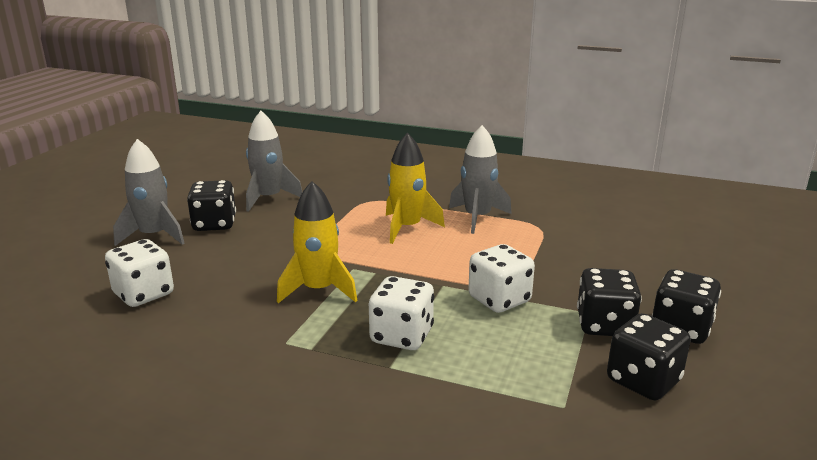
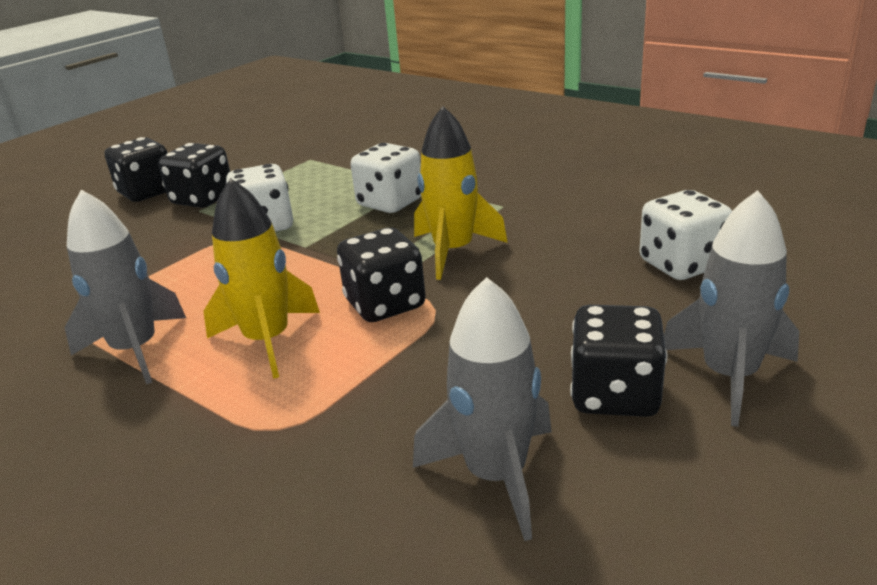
camera: 160 degrees left, 5 degrees up
black dice [607,313,691,400] -> black dice moved to [337,228,426,322]

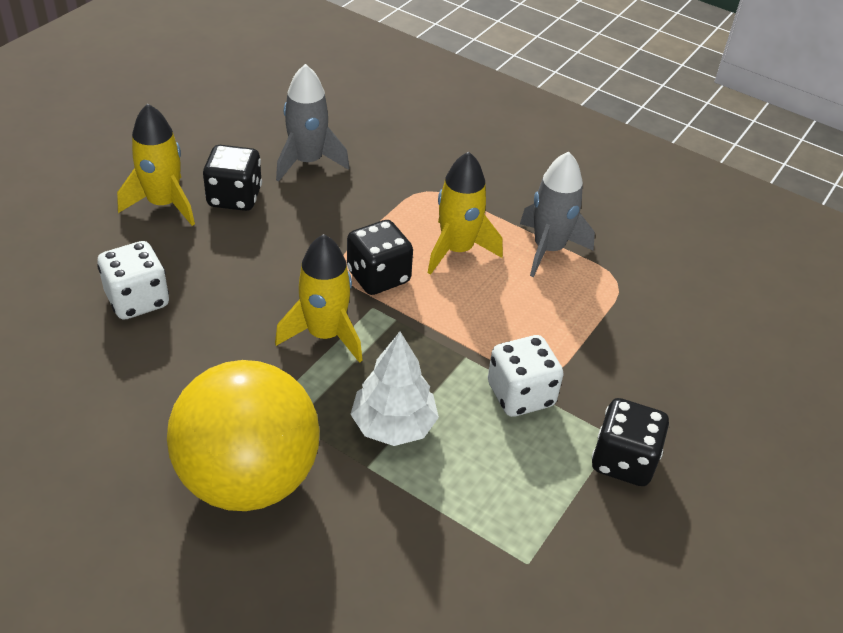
camera: 170 degrees right, 15 degrees up
black dice [105,137,168,202] -> none
white dice [351,143,421,213] -> white tree [350,332,439,446]
grey rocket [664,190,800,427] -> yellow rocket [117,104,195,226]
none -> yellow ball [167,360,320,511]

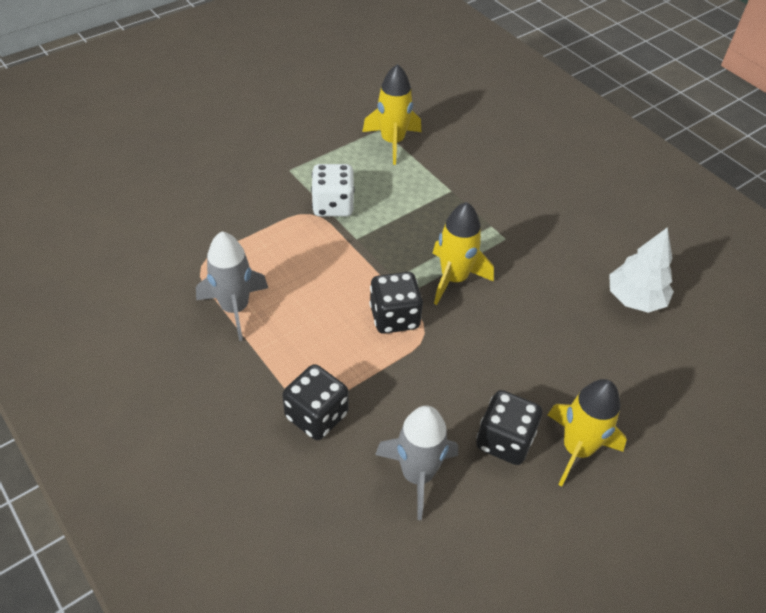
camera: 160 degrees left, 5 degrees up
white dice [97,241,169,320] -> none
yellow ball [167,360,320,511] -> none
white tree [350,332,439,446] -> white tree moved to [609,227,674,313]
yellow rocket [428,152,503,275] -> yellow rocket moved to [362,64,421,165]
black dice [592,398,669,486] -> black dice moved to [282,364,349,440]

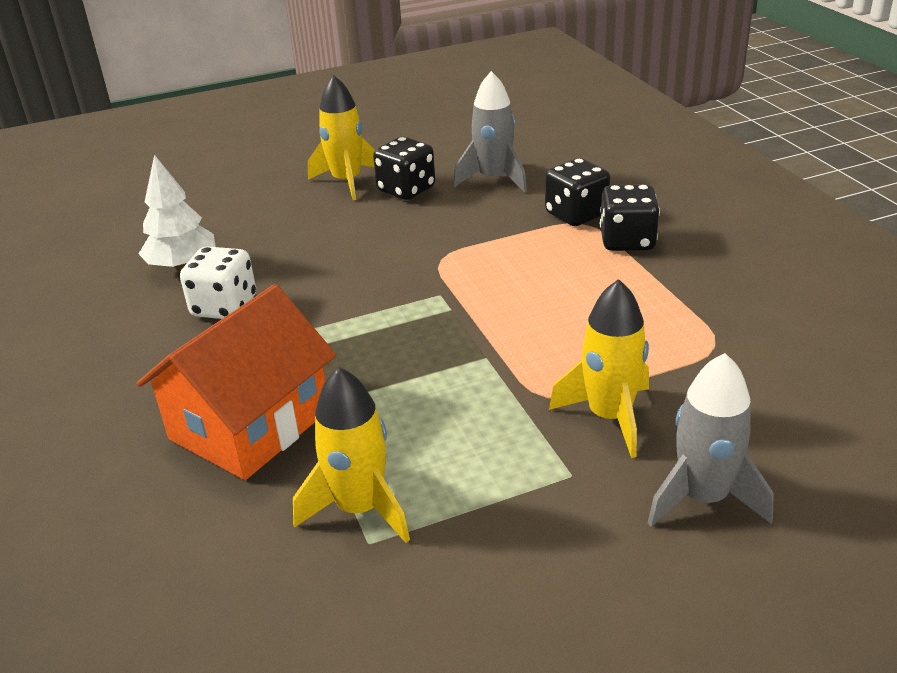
camera: 160 degrees left, 15 degrees down
grey rocket [196,231,268,341] -> grey rocket moved to [647,353,774,527]
white dice [311,164,355,217] -> white dice moved to [180,246,256,319]
black dice [369,272,423,334] -> black dice moved to [600,184,660,251]
yellow rocket [432,202,494,305] -> yellow rocket moved to [549,279,649,458]
none -> orange house [137,284,336,480]

